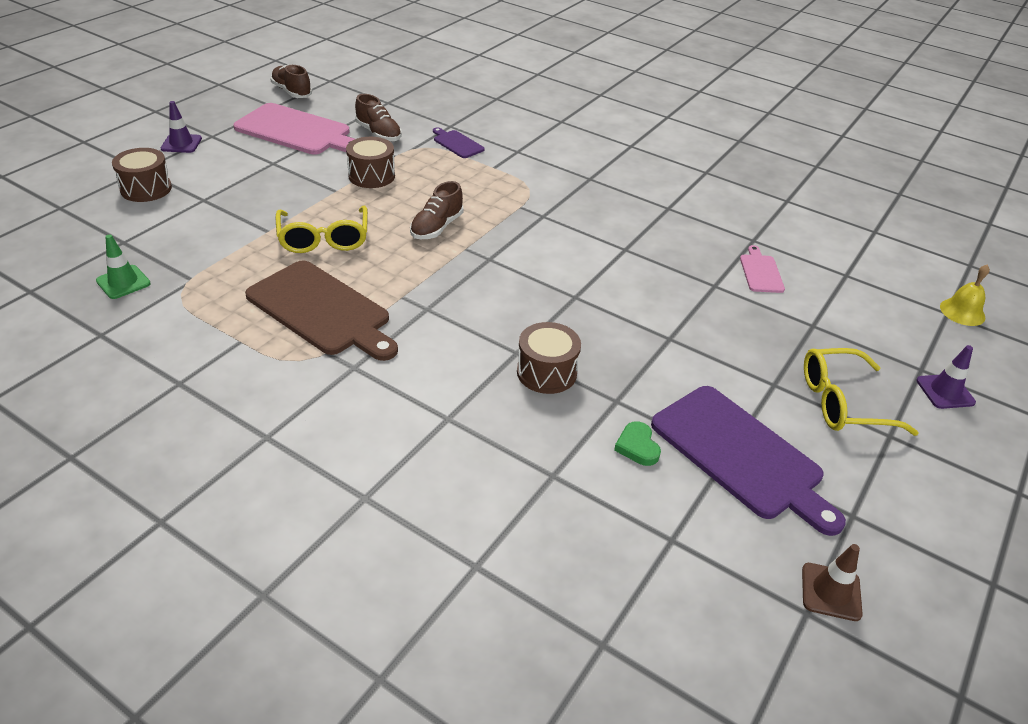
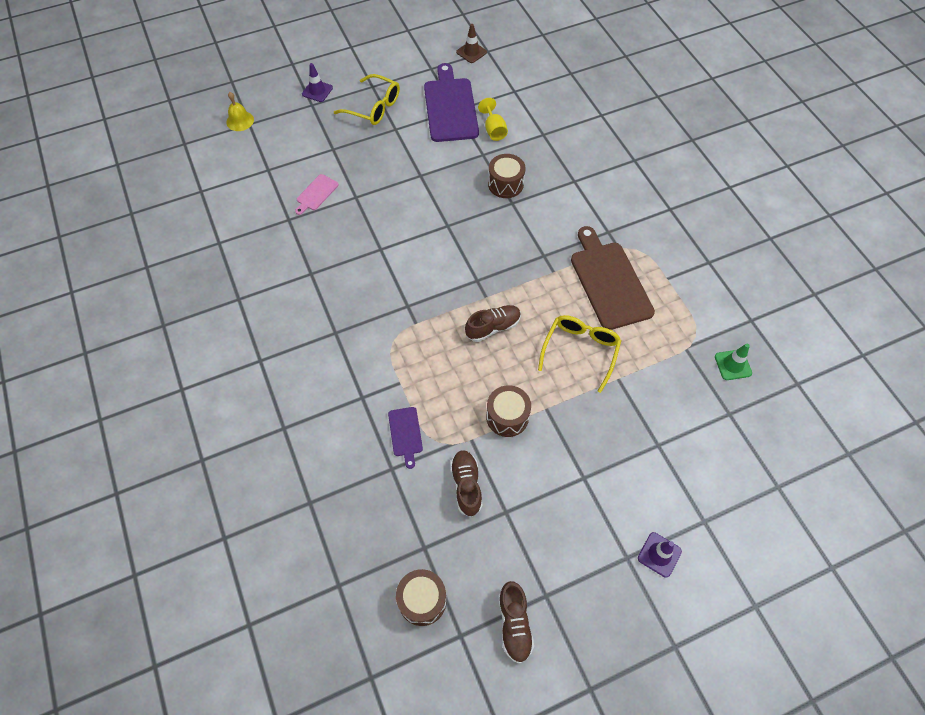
camera: 145 degrees left, 20 degrees up
brown drum [112,148,172,202] -> brown drum moved to [396,569,447,626]
pink cutting board [233,103,354,155] -> none
green heart [614,421,661,466] -> yellow goblet [478,98,508,141]

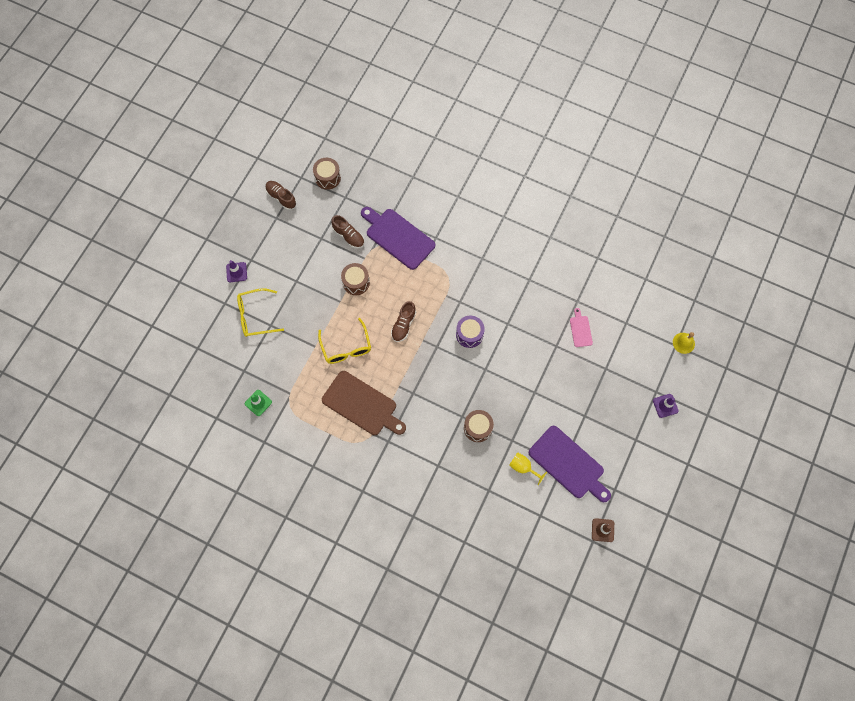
camera: 140 degrees right, 10 degrees up
yellow glasses [334,74,400,125] -> yellow glasses moved to [237,288,284,337]
purple cutting board [388,407,423,469] -> purple cutting board [361,207,435,270], size x2.11
none -> purple drum [456,316,485,348]

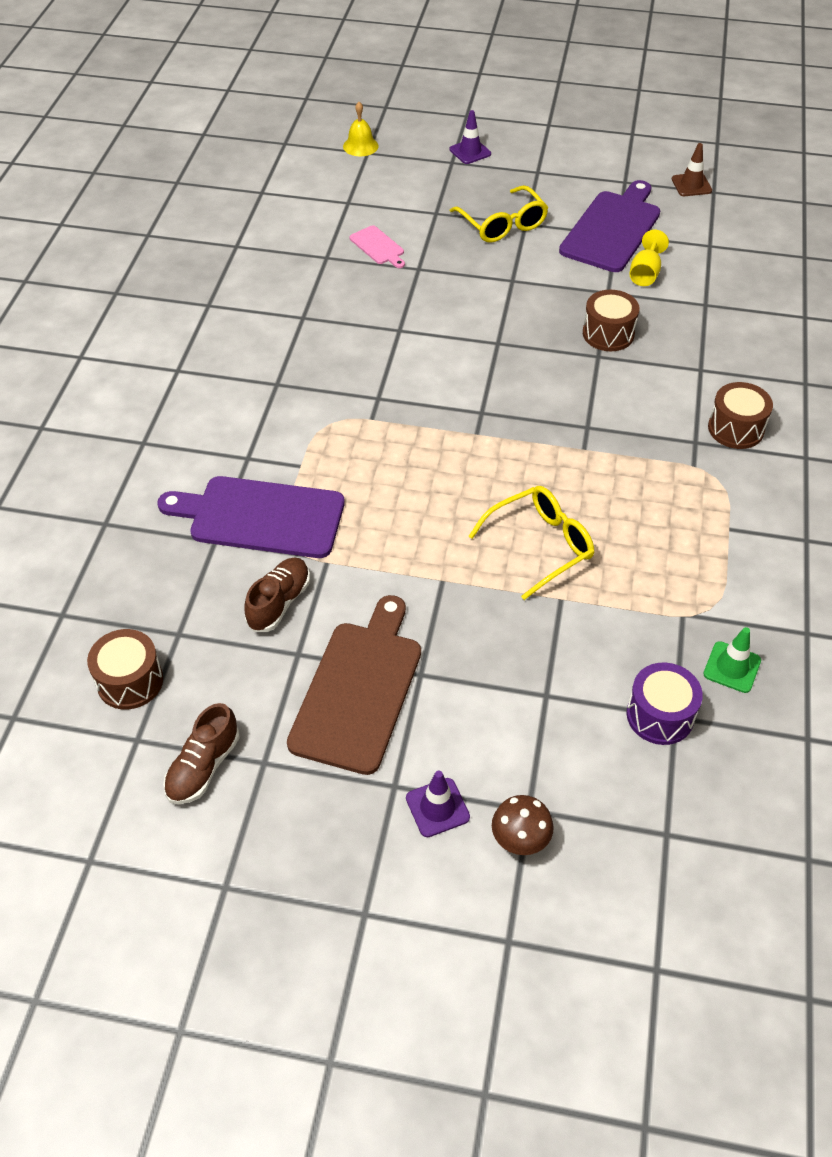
camera: 105 degrees left, 20 degrees down
yellow glasses [237,288,284,337] -> yellow glasses moved to [450,185,549,243]
brown cutting board [322,371,406,435] -> brown cutting board moved to [287,595,421,775]
brown drum [341,263,370,295] -> brown drum moved to [708,382,773,449]
purple cutting board [361,207,435,270] -> purple cutting board turned 75 degrees clockwise [157,476,345,558]
brown shoe [391,301,416,342] -> none
purple drum [456,316,485,348] -> purple drum moved to [627,662,703,745]
pink cutting board [570,308,593,347] -> pink cutting board turned 105 degrees counterclockwise [349,225,405,268]
none -> brown mushroom [492,795,554,855]

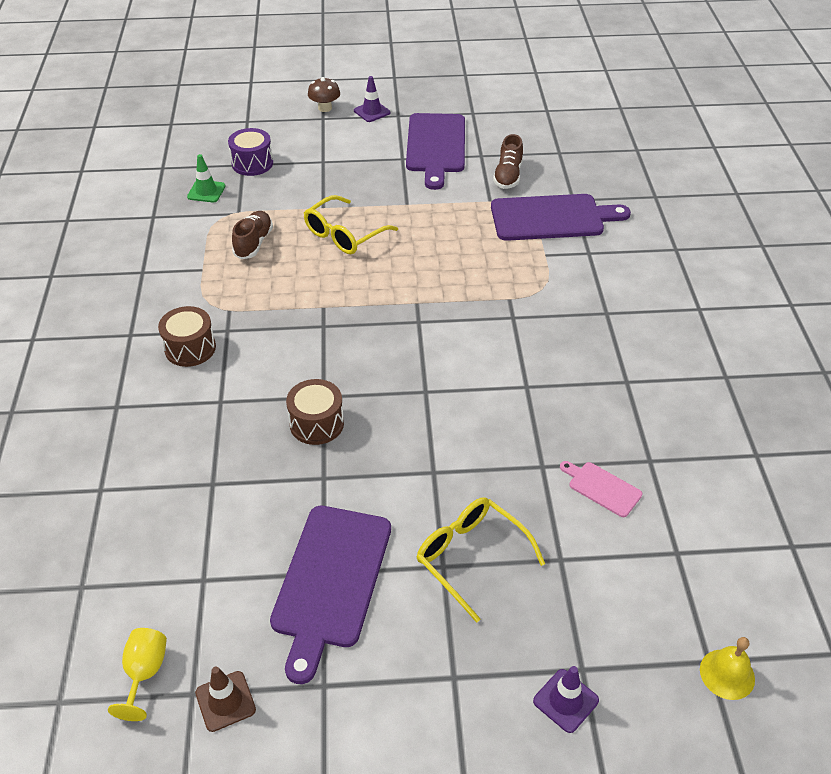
camera: 165 degrees right, 5 degrees down
brown drum [87,629,163,709] -> none
brown shoe [163,703,240,804] -> brown shoe moved to [232,211,273,259]
brown cutting board [287,595,421,775] -> purple cutting board [406,113,465,190]
yellow goblet [629,230,669,286] -> yellow goblet moved to [108,628,167,721]

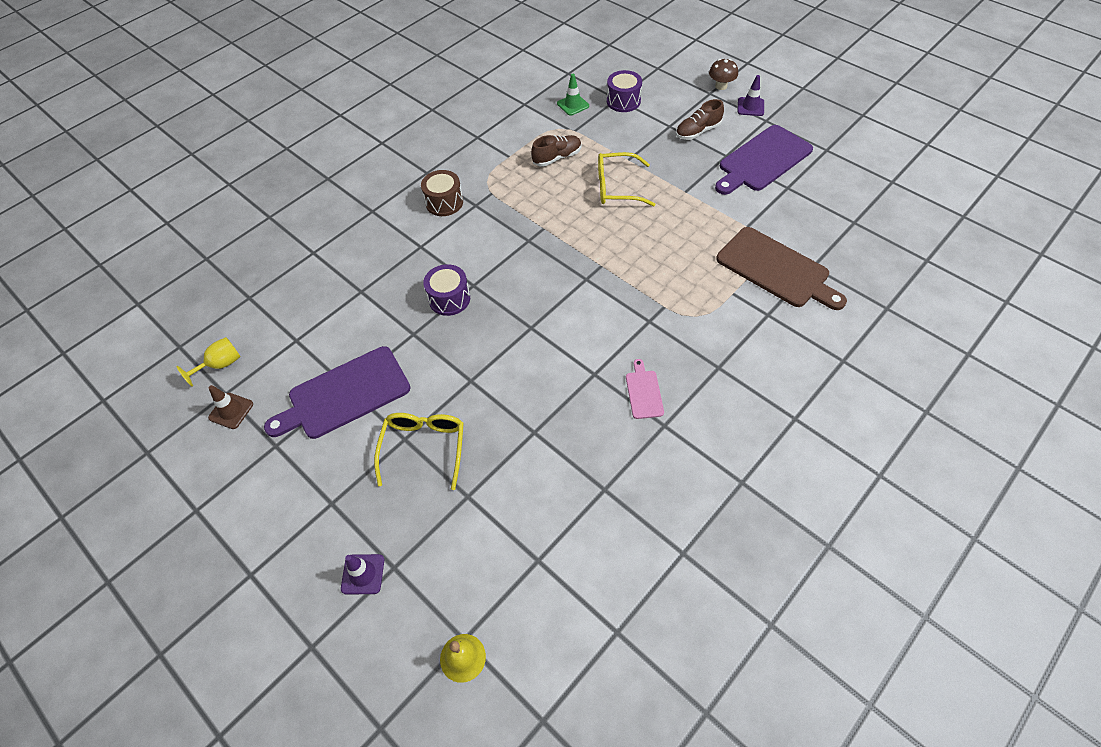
camera: 50 degrees right, 10 degrees up
brown drum [286,379,344,445] -> purple drum [423,264,470,316]
purple cutting board [491,194,631,241] -> brown cutting board [716,227,847,310]
brown shoe [493,134,523,189] -> brown shoe moved to [676,99,724,140]
pink cutting board [560,461,642,517] -> pink cutting board moved to [626,359,664,419]

